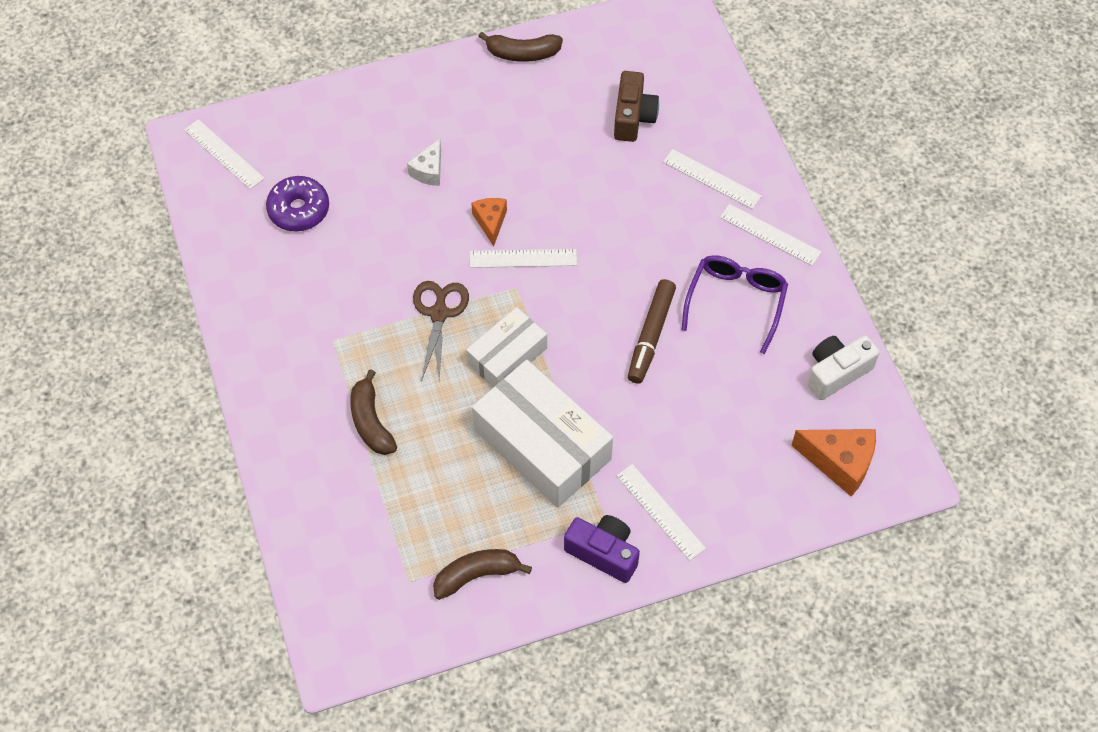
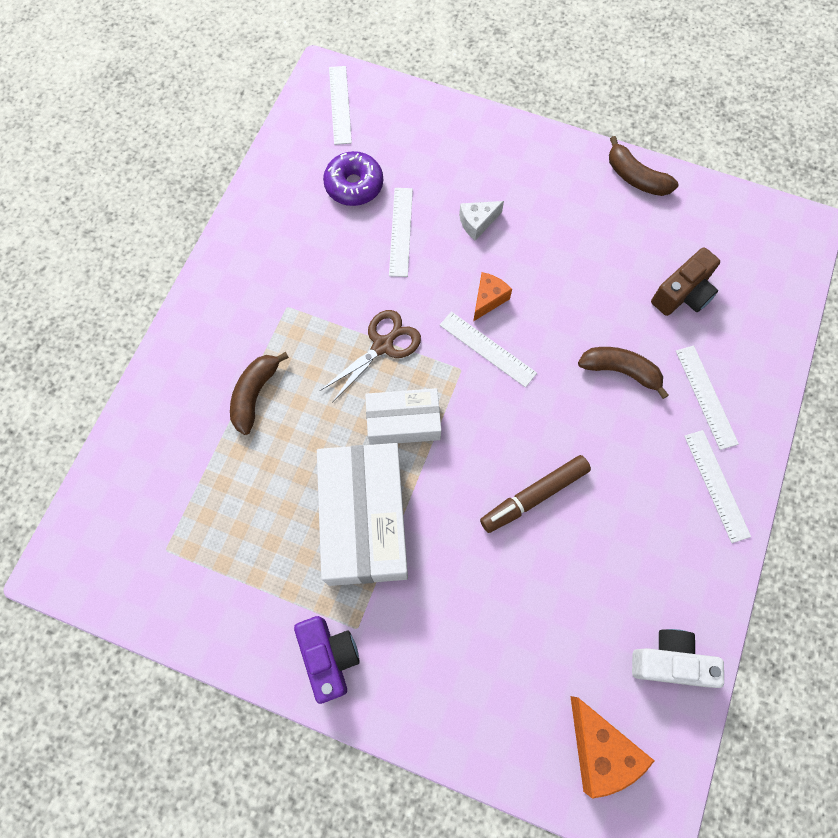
camera: 40 degrees right, 10 degrees up
brown banana [433,549,532,600] -> brown banana moved to [578,347,669,399]
white ruler [616,464,706,561] -> white ruler moved to [389,188,413,277]
purple glasses [681,255,788,354] -> none

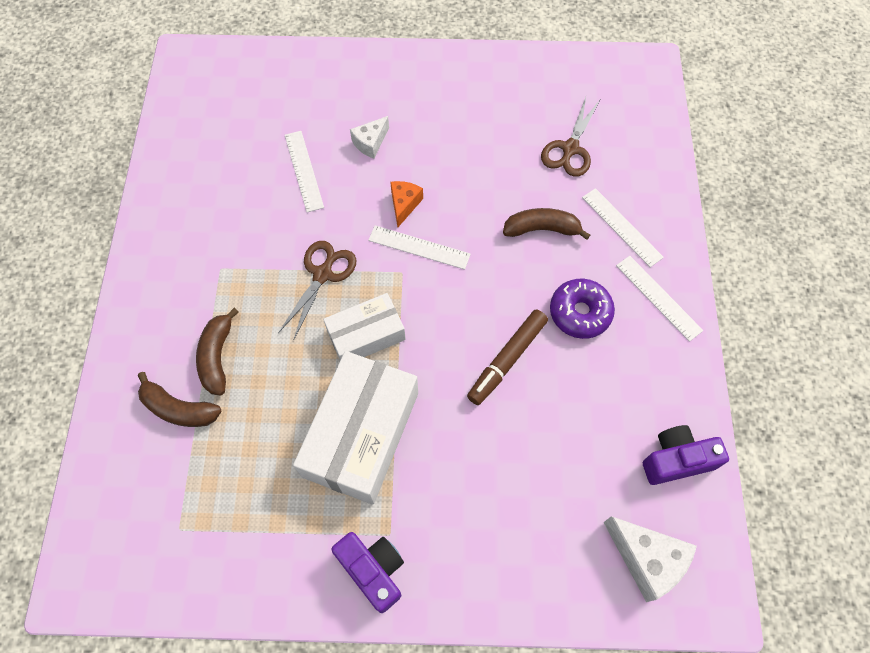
camera: 20 degrees left, 5 degrees down
white box [317,443,408,586] -> white box turned 45 degrees clockwise [293,351,418,505]
purple donut [323,151,383,206] -> purple donut moved to [550,279,615,339]
white ruler [329,66,352,145] -> none
orange cheese [570,696,654,799] -> white cheese [603,516,697,602]
brown banana [609,136,678,196] -> brown banana moved to [138,372,222,427]
white camera [632,629,724,688] -> purple camera [643,425,729,485]
brown camera [651,247,720,316] -> brown scissors [541,97,600,177]

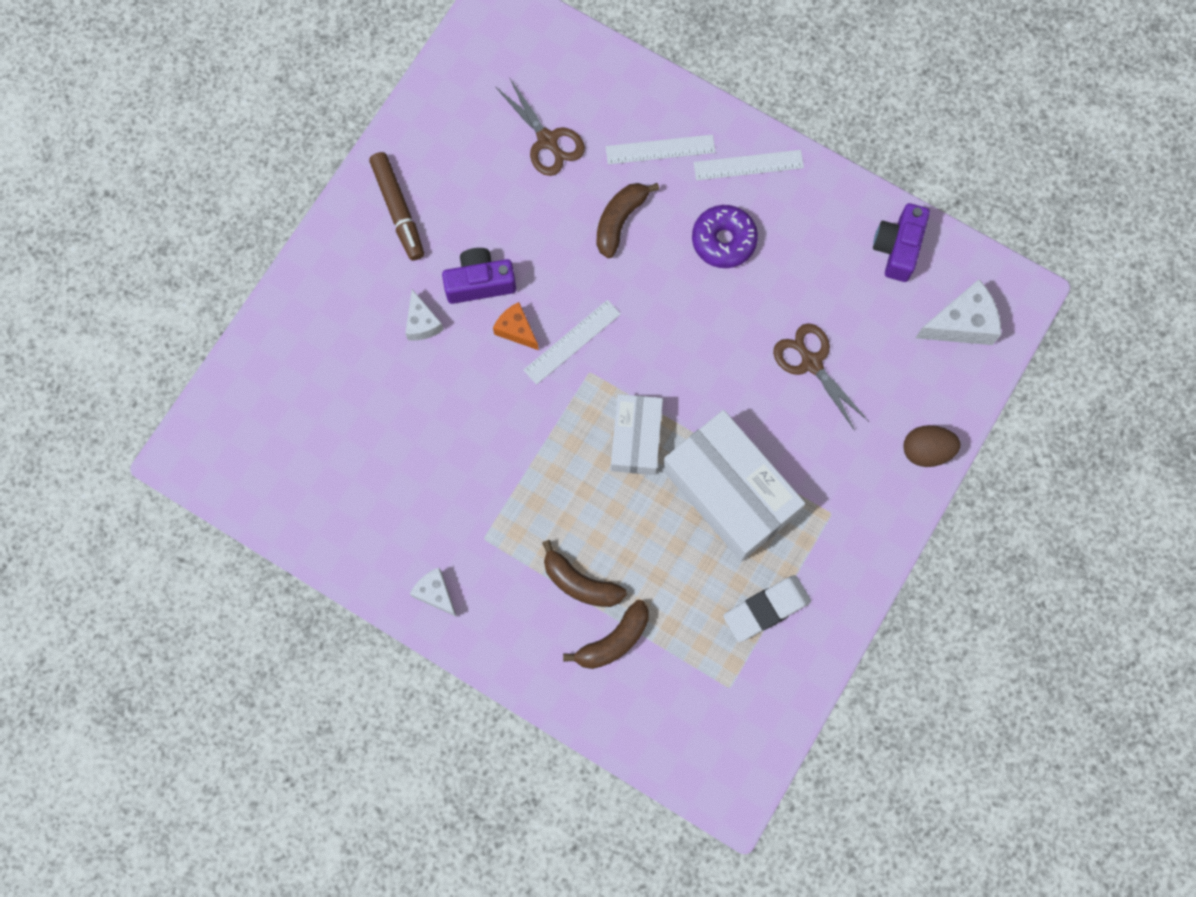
camera: 60 degrees left, 10 degrees up
brown scissors [278,241,357,339] -> brown scissors moved to [773,323,868,431]
white ruler [285,131,324,212] -> none
purple camera [331,532,404,613] -> purple camera moved to [442,248,516,304]
brown marker [467,310,548,405] -> brown marker moved to [369,152,424,261]
none -> white cheese [410,568,457,617]
none -> white eraser [723,575,811,642]
none -> brown egg [903,425,960,467]

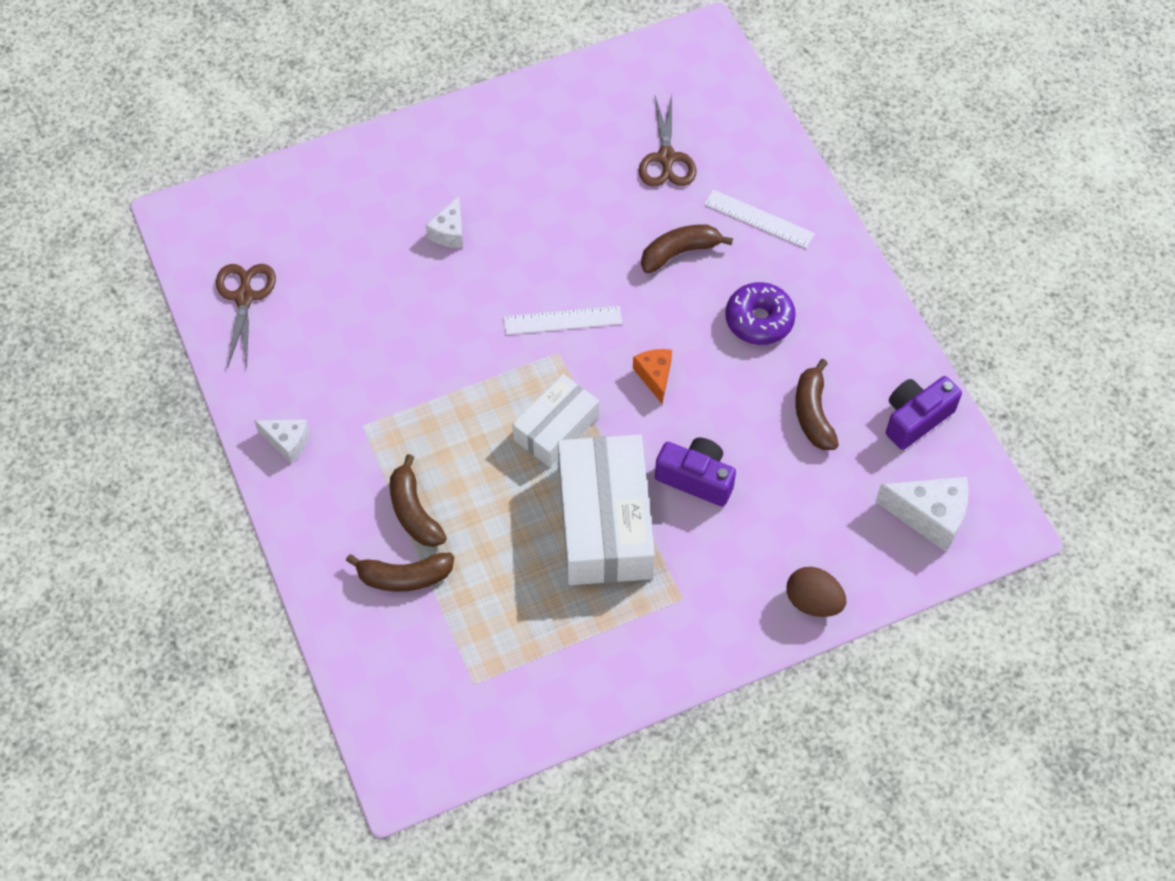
camera: 35 degrees right, 15 degrees down
brown marker [369,152,424,261] -> none
white cheese [410,568,457,617] -> white cheese turned 120 degrees clockwise [254,420,309,464]
purple camera [442,248,516,304] -> purple camera moved to [655,438,736,507]
orange cheese [493,302,539,350] -> orange cheese moved to [633,349,672,404]
white ruler [694,150,804,181] -> none
white eraser [723,575,811,642] -> none
brown scissors [773,323,868,431] -> brown scissors moved to [216,264,276,368]
none -> brown banana [795,359,839,450]

